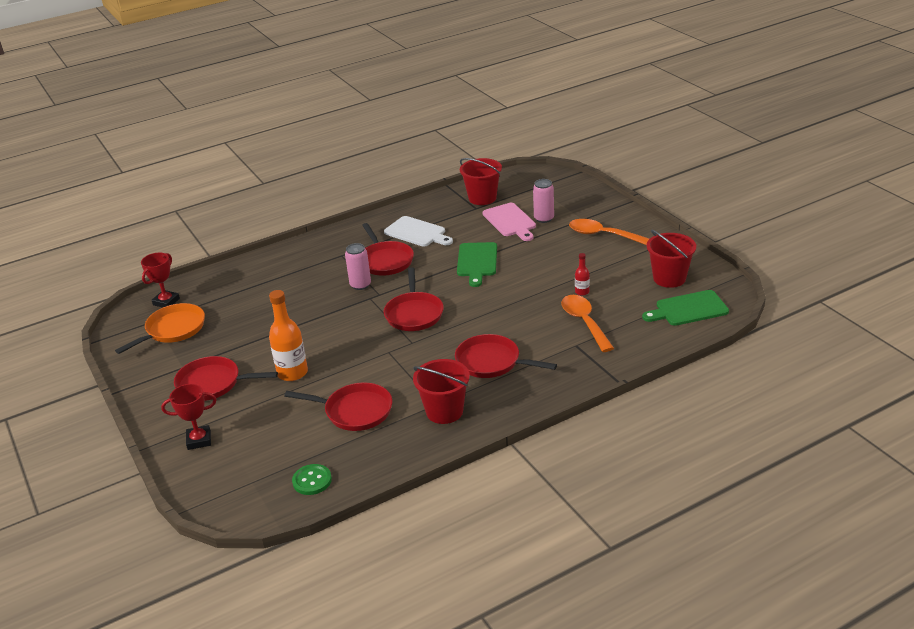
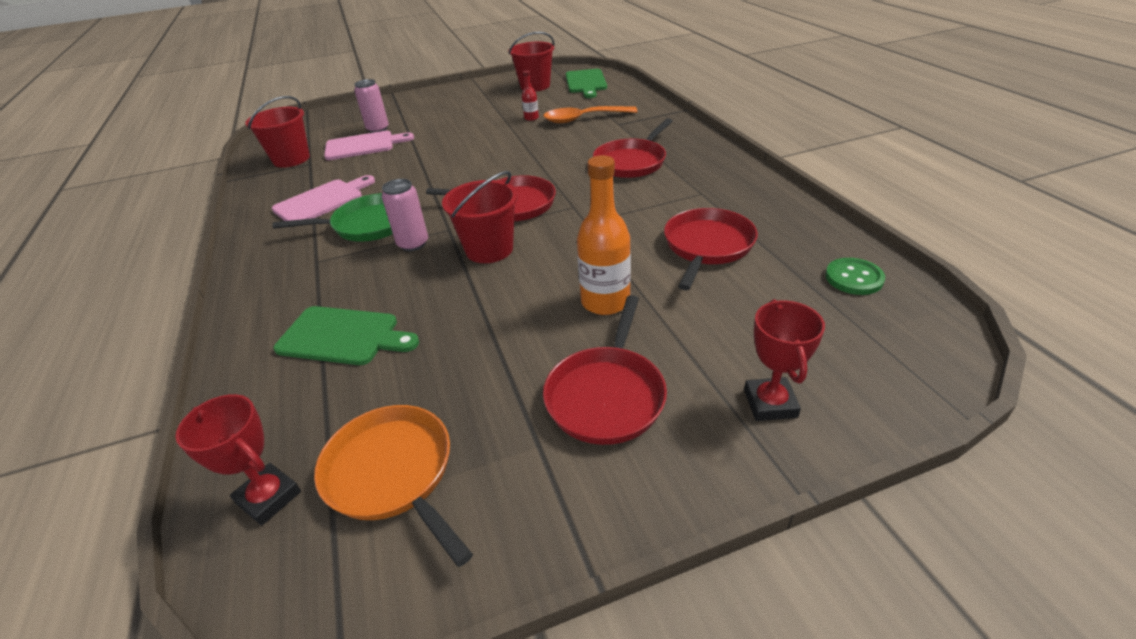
camera: 80 degrees left, 5 degrees up
red pan [362,223,414,276] -> green pan [272,193,393,242]
white cutting board [384,216,453,247] -> pink cutting board [272,175,375,221]
red bucket [413,359,470,424] -> red bucket moved to [442,171,518,263]
green cutting board [457,242,497,287] -> green cutting board moved to [273,306,419,365]
orange spoon [569,219,650,245] -> none

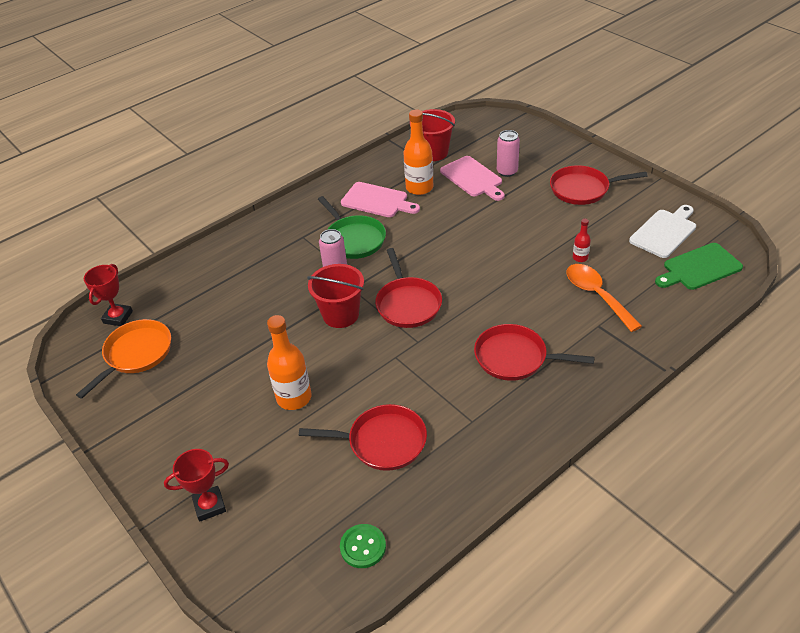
camera: 70 degrees right, 5 degrees up
green cutting board [273,306,419,365] -> none
red bucket [509,32,554,92] -> white cutting board [629,205,696,258]
red pan [543,295,667,445] -> red pan moved to [550,165,648,205]
none -> orange bottle [403,109,433,195]

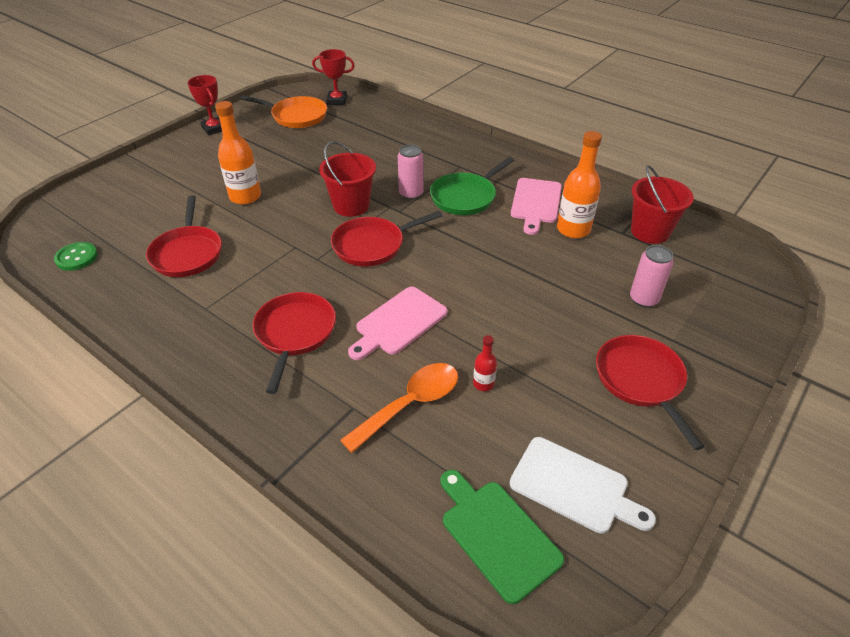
camera: 75 degrees right, 0 degrees up
red trophy [164,449,229,522] -> red trophy moved to [188,75,222,135]
pink cutting board [440,156,505,201] -> pink cutting board moved to [348,287,448,360]

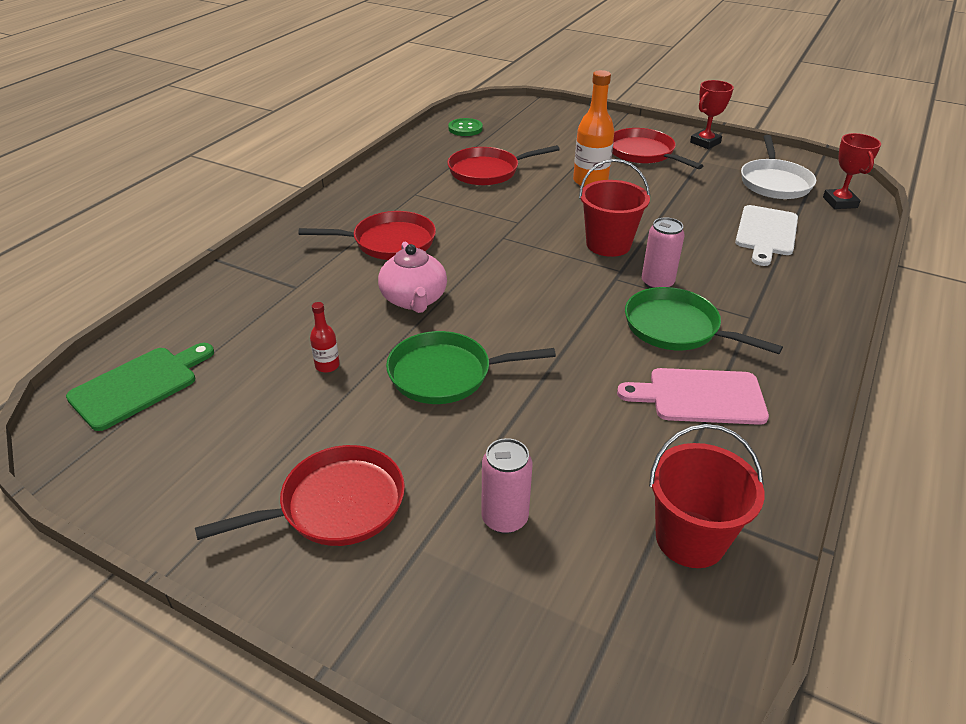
camera: 80 degrees right, 5 degrees down
orange pan [240,95,327,128] -> white pan [741,135,816,199]
red pan [331,211,442,266] -> red pan moved to [612,128,703,169]
orange spoon [340,363,458,453] -> none
pink cutting board [348,287,448,360] -> pink teapot [378,242,447,313]
white cutting board [510,437,656,534] -> white cutting board moved to [735,205,798,266]
orange bottle [557,131,602,238] -> none
none -> green pan [386,331,556,404]

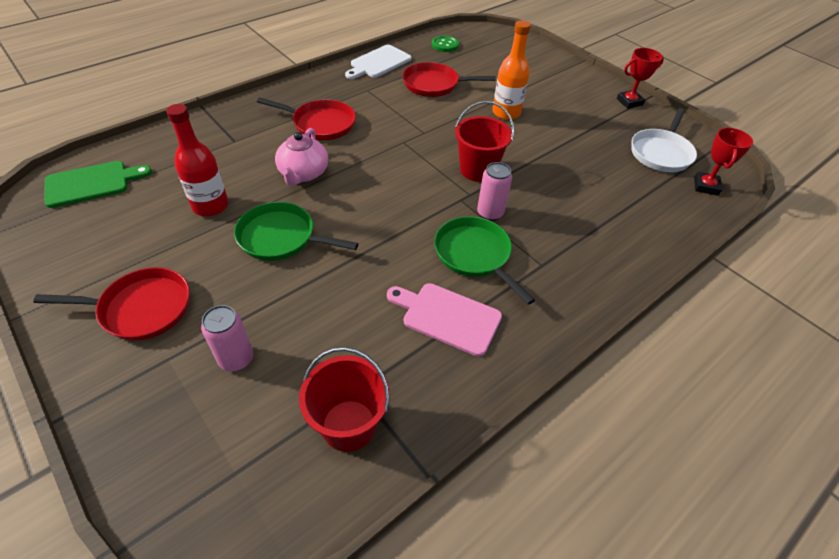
camera: 20 degrees right, 10 degrees up
red bottle [310,302,340,373] -> red bottle [166,104,229,216], size x2.02
red pan [612,128,703,169] -> none
white cutting board [735,205,798,266] -> white cutting board moved to [345,45,411,79]

